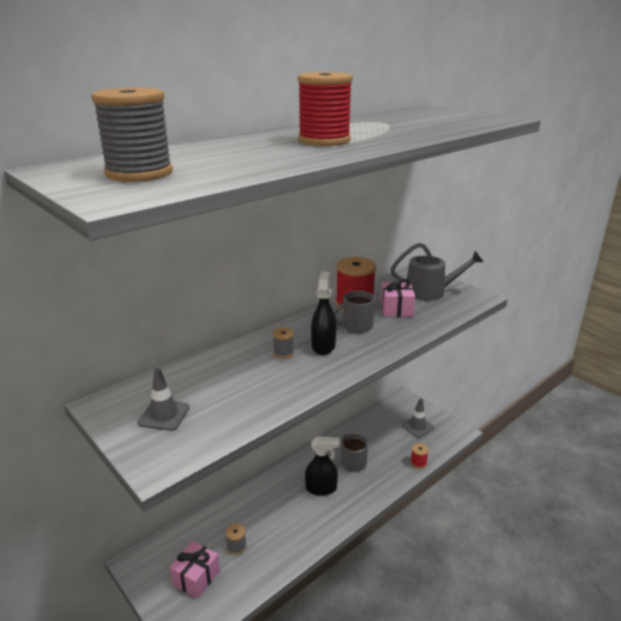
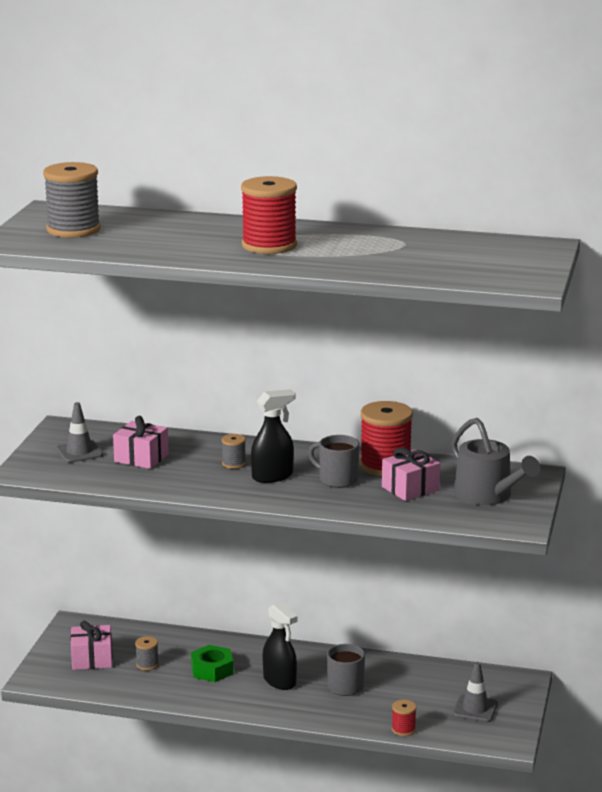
camera: 55 degrees right, 5 degrees down
none -> pink gift [113,416,169,469]
none -> green nut [191,645,234,682]

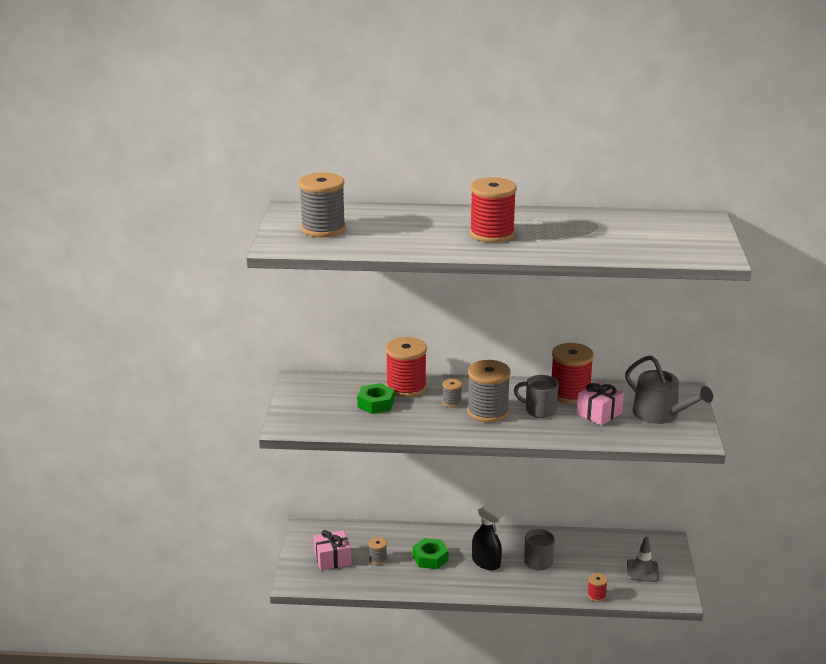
camera: 10 degrees left, 5 degrees up
grey traffic cone [56,402,103,463] -> none
pink gift [113,416,169,469] -> green nut [357,383,395,414]
black spray bottle [251,389,295,483] -> grey spool [467,360,511,423]
none -> red spool [386,337,427,398]

